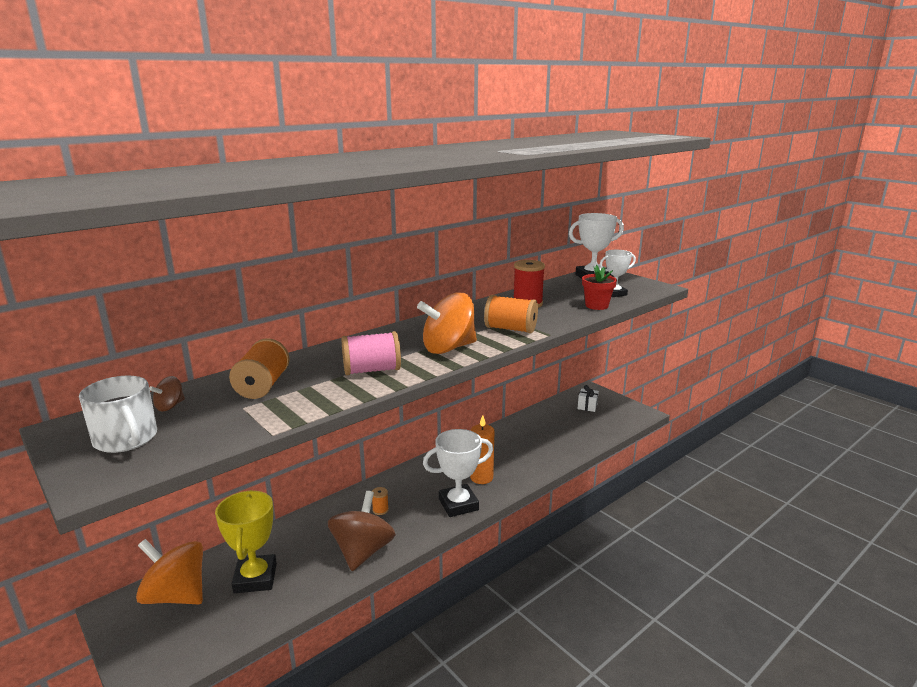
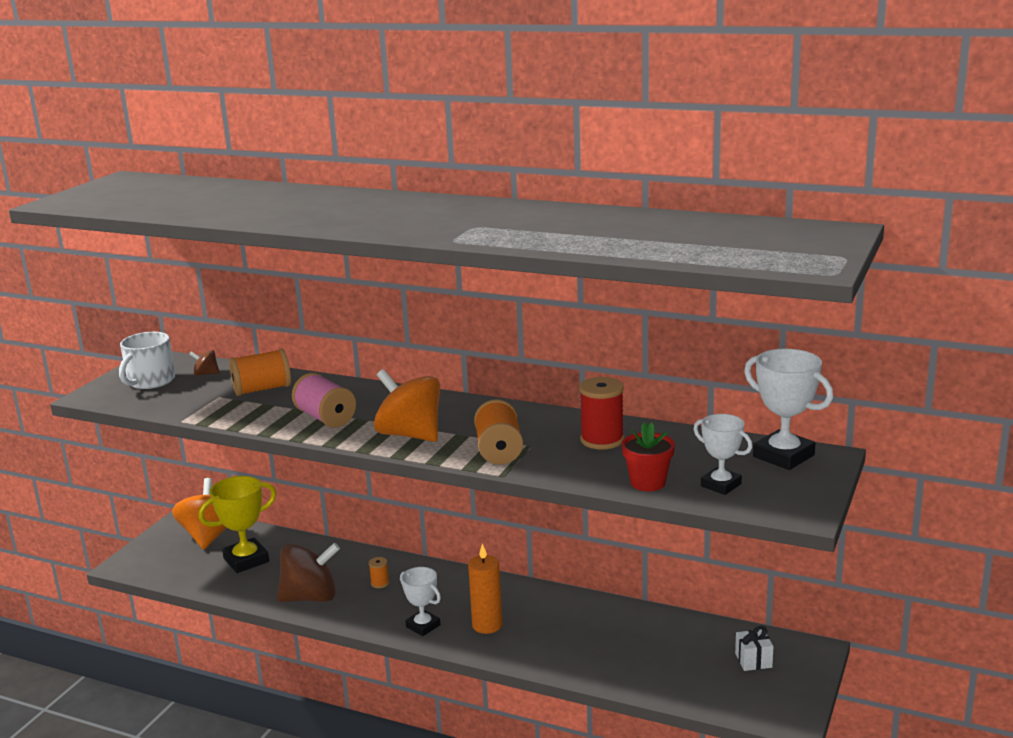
camera: 65 degrees right, 0 degrees up
white trophy [423,429,493,517] -> white trophy [400,567,441,636], size x0.64

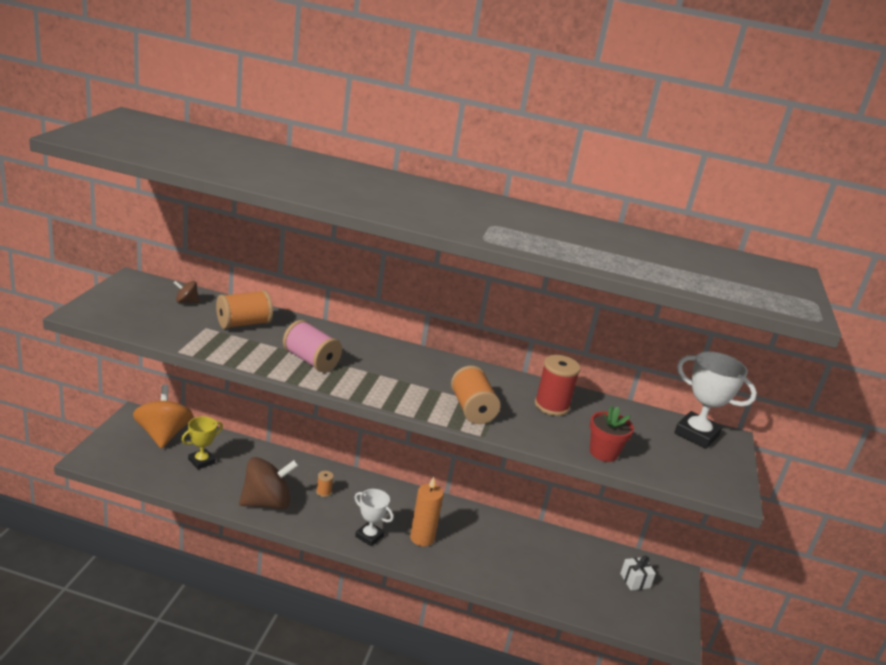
camera: 15 degrees left, 5 degrees up
white mug [119,332,175,389] -> none
yellow trophy [199,476,277,573] -> yellow trophy [182,416,223,470], size x0.64
orange spinning top [374,369,440,442] -> none
white trophy [693,414,752,495] -> none

